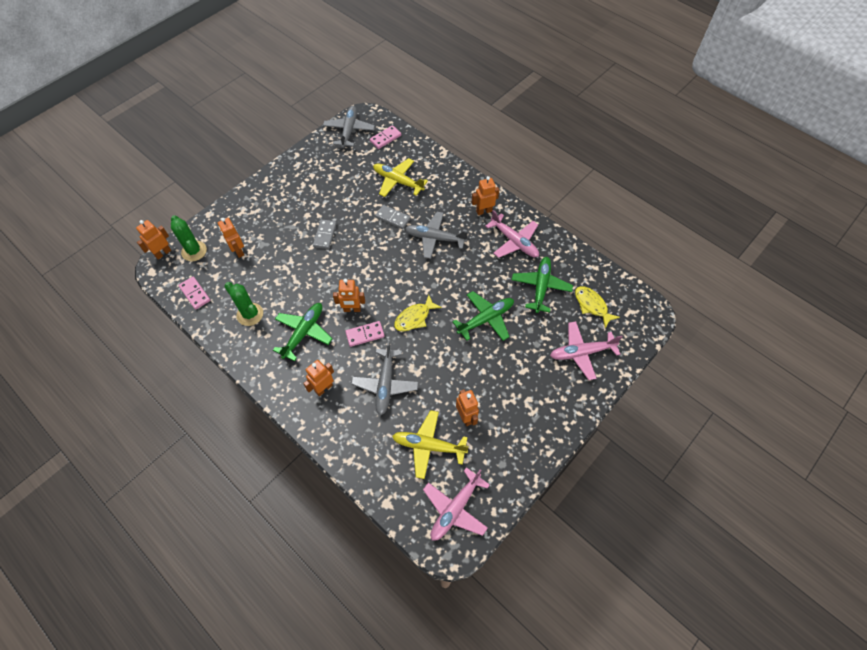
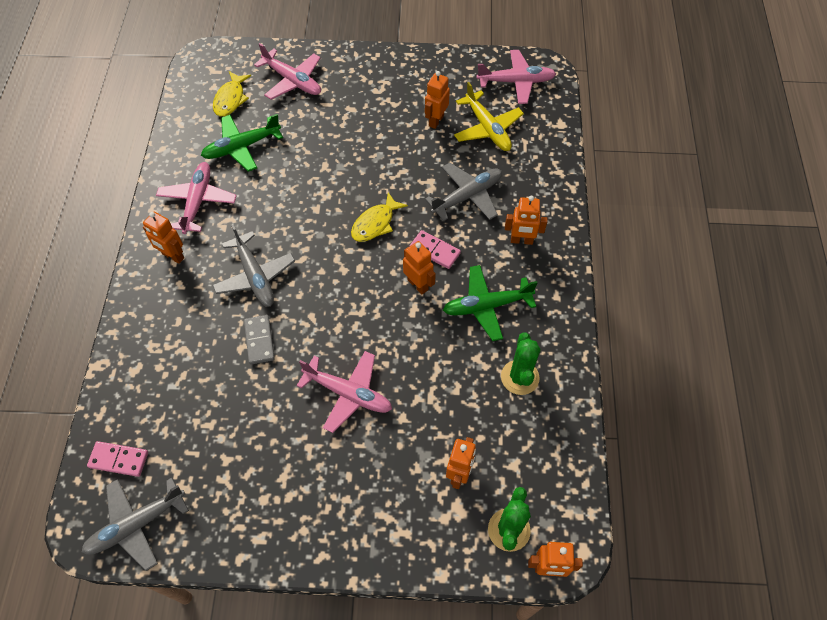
camera: 130 degrees left, 0 degrees up
pink domino [178,277,210,310] -> none
grey domino [313,219,337,249] -> pink plane [297,351,392,433]
yellow plane [373,158,428,197] -> none
yellow fish [394,295,442,331] -> yellow fish turned 120 degrees clockwise [351,192,408,242]
green plane [453,291,514,341] -> none

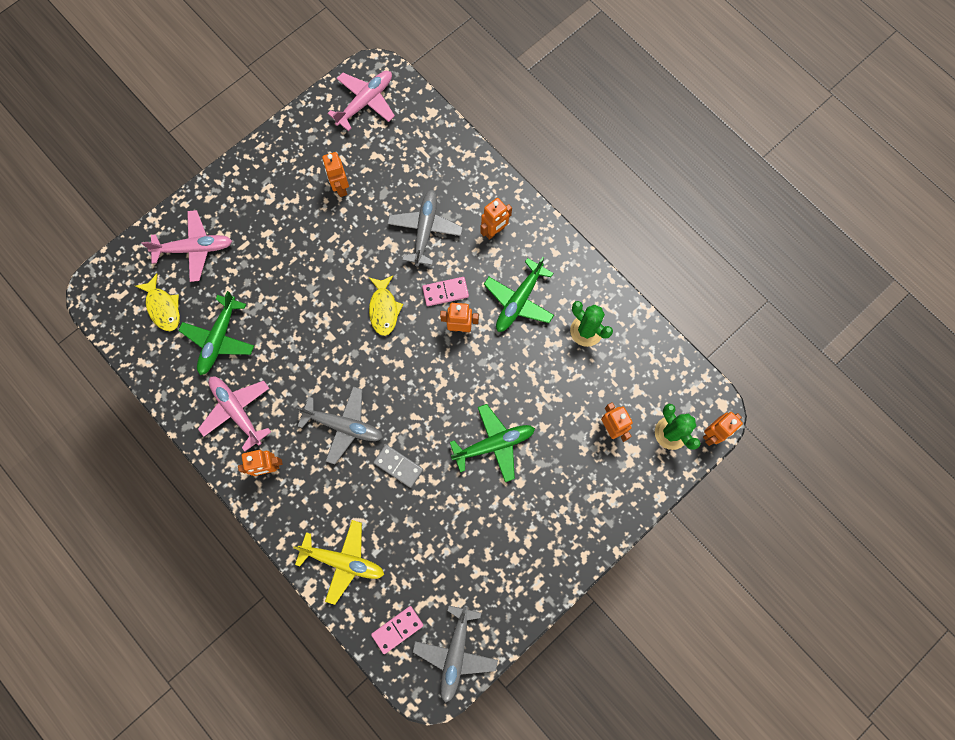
camera: 45 degrees left, 15 degrees up
pink plane [297,351,392,433] -> green plane [450,404,535,482]
yellow plane [454,82,524,151] -> yellow plane moved to [293,520,384,605]

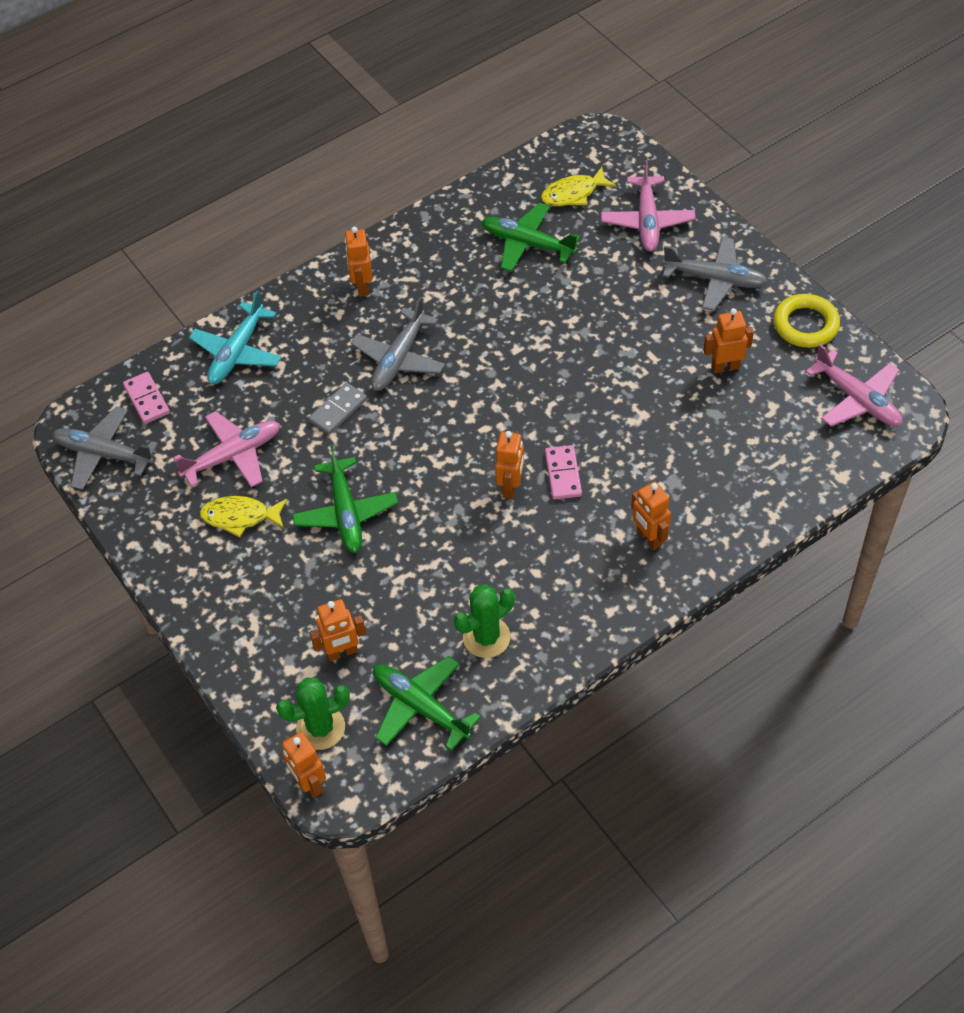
camera: 100 degrees right, 20 degrees down
pink plane [198,377,271,452] -> pink plane moved to [174,411,280,487]
yellow plane [293,520,384,605] -> turquoise plane [189,291,281,384]
yellow fish [369,276,403,336] -> yellow fish moved to [200,496,287,538]
grey plane [387,190,463,267] -> grey plane moved to [663,237,768,311]
green plane [484,257,554,332] -> green plane moved to [373,656,481,751]
none -> yellow ring [774,294,840,348]

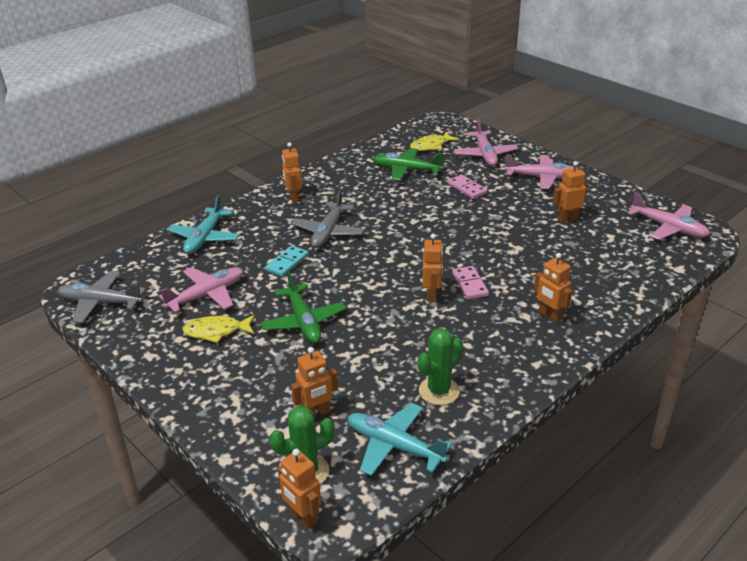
camera: 10 degrees left, 20 degrees down
pink domino [123,372,170,424] -> pink domino moved to [448,175,487,199]
grey domino [309,382,367,435] -> turquoise domino [265,246,309,277]
green plane [373,656,481,751] -> turquoise plane [348,403,452,476]
grey plane [663,237,768,311] -> pink plane [504,155,574,189]
yellow ring [774,294,840,348] -> none

